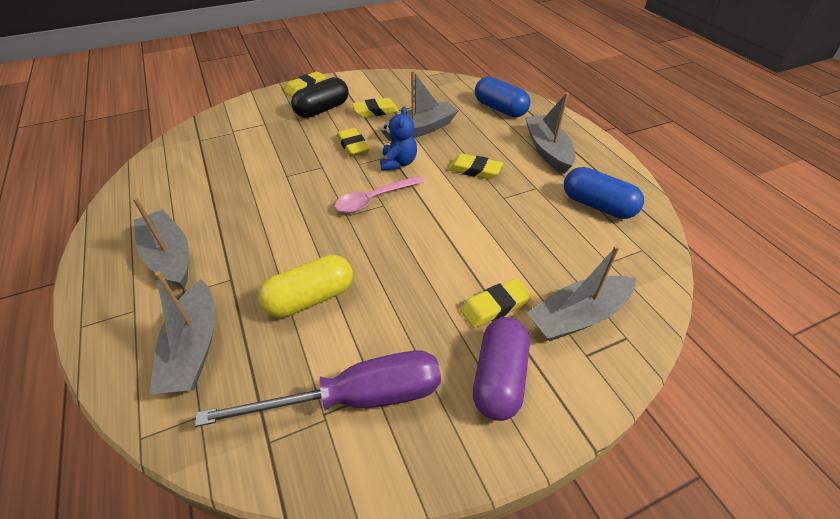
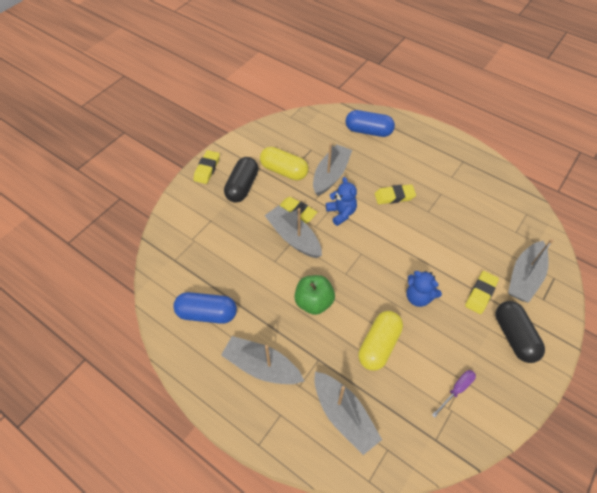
camera: 30 degrees left, 10 degrees up
purple screwdriver [195,350,441,427] -> purple screwdriver [432,370,476,418], size x0.44
pink spoon [335,176,424,213] -> none
yellow eraser [352,98,399,118] -> yellow capsule [260,147,308,180]
purple capsule [473,317,530,421] -> black capsule [496,301,545,363]
grey boat [525,92,576,174] -> grey boat moved to [264,205,322,258]
blue capsule [564,167,644,219] -> blue capsule moved to [173,292,237,324]
none -> green apple [294,275,335,315]
none -> blue teddy bear [406,271,442,307]

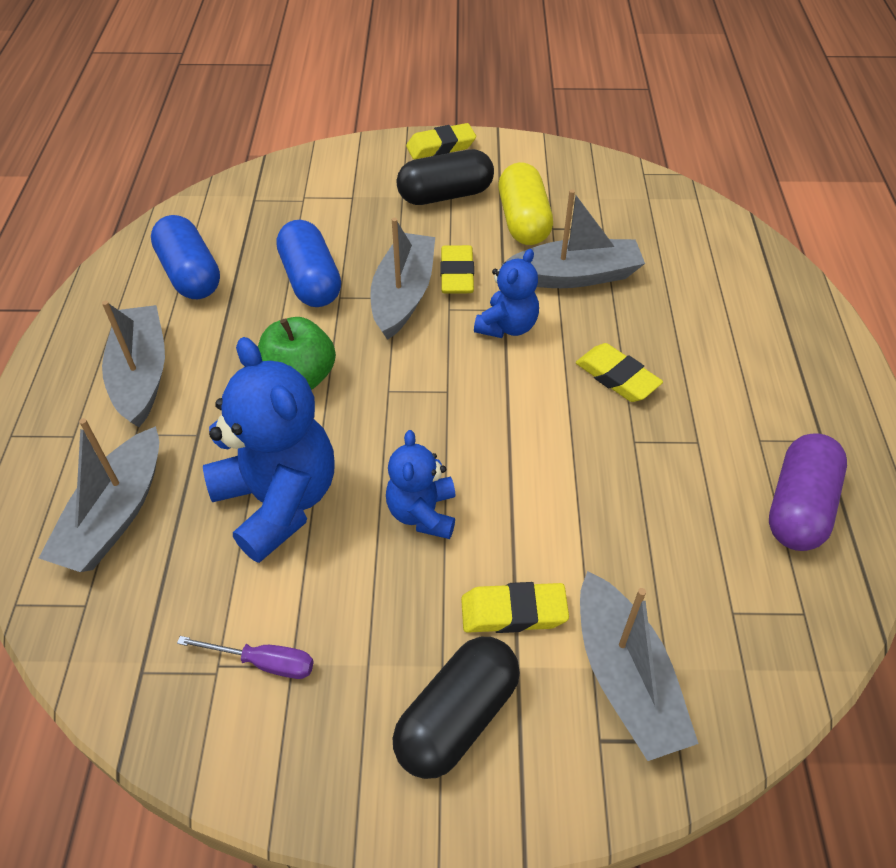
camera: 55 degrees right, 5 degrees down
blue capsule [345,110,395,137] -> blue capsule moved to [277,220,341,307]
yellow capsule [359,311,403,371] -> blue teddy bear [203,337,335,563]
grey boat [508,239,554,303] -> grey boat turned 105 degrees counterclockwise [580,571,699,761]
none -> purple capsule [769,434,847,551]

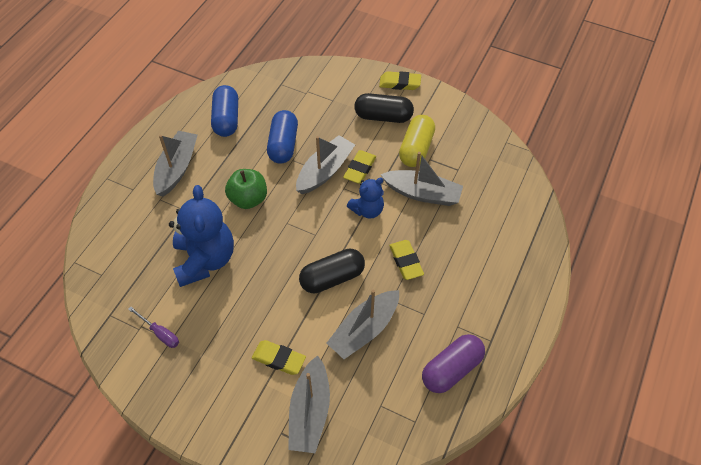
camera: 25 degrees right, 5 degrees up
grey boat [39,418,159,572] -> grey boat moved to [326,290,399,359]
blue teddy bear [386,430,456,539] -> none
black capsule [393,637,520,779] -> black capsule moved to [299,248,365,293]

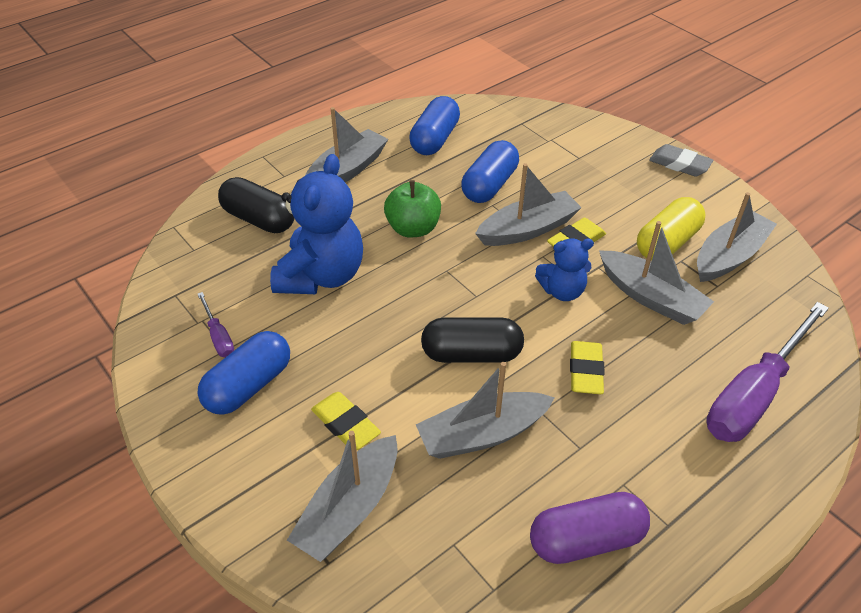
camera: 25 degrees right, 10 degrees down
black capsule [354,93,414,123] -> black capsule moved to [218,177,295,233]
yellow eraser [379,71,421,90] -> grey eraser [649,144,713,177]
none -> blue capsule [197,331,290,415]
none -> grey boat [697,192,777,282]
none -> purple screwdriver [706,302,829,442]

